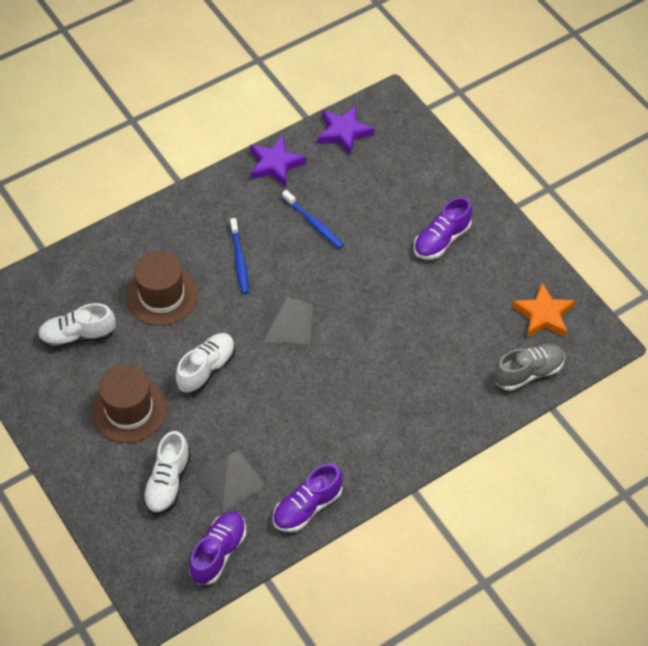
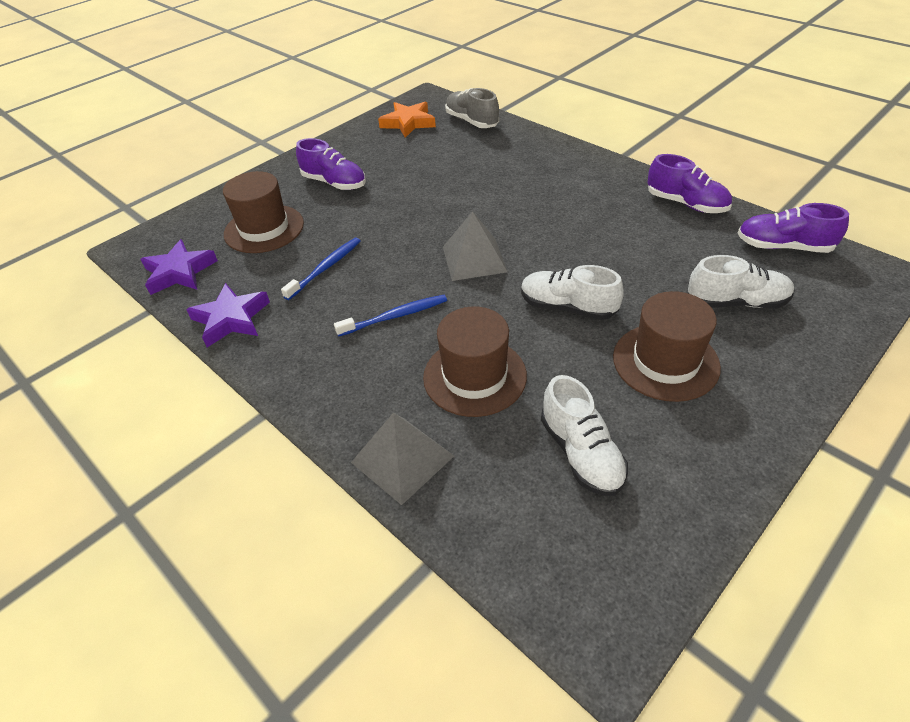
camera: 100 degrees left, 10 degrees down
grey pyramid [197,450,265,511] -> grey pyramid moved to [351,413,454,505]
none -> brown hat [223,171,304,253]

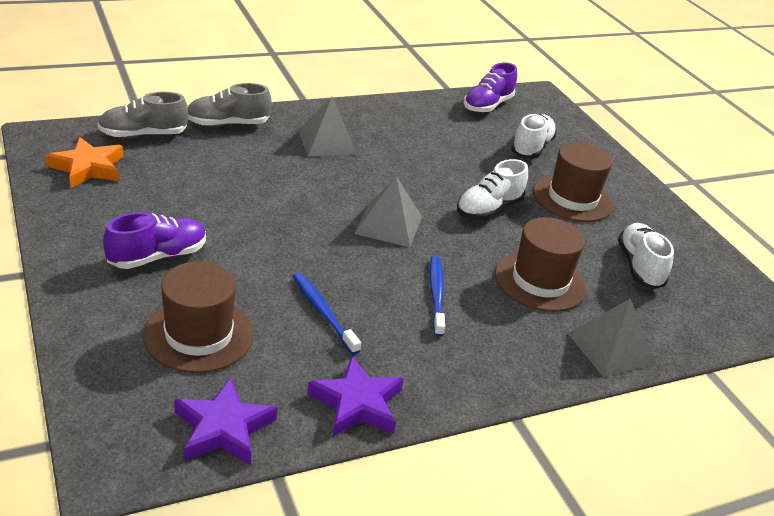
camera: 75 degrees left, 10 degrees down
white shoe [541,375,628,496] -> white shoe turned 90 degrees counterclockwise [618,223,674,289]
purple shoe [647,154,732,213] -> none
none -> grey shoe [188,83,272,127]
none -> grey pyramid [298,97,358,156]

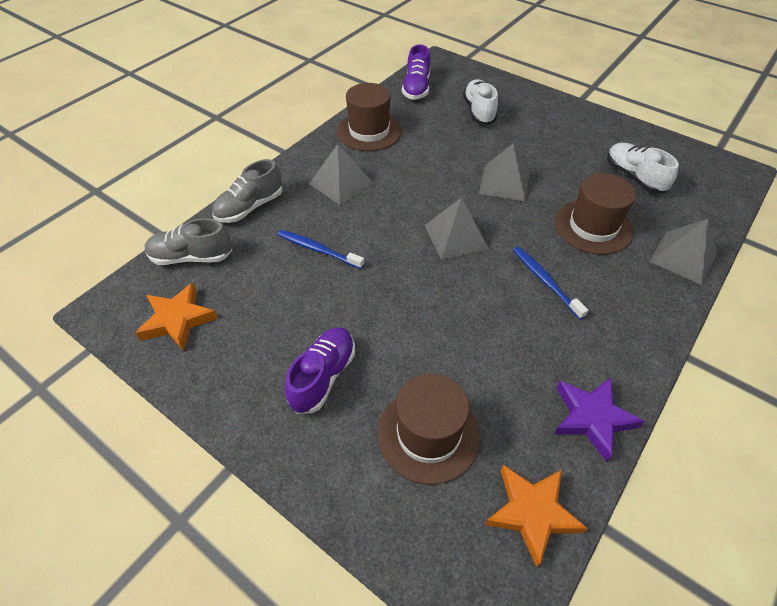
camera: 25 degrees left, 15 degrees up
grey shoe [98,92,188,138] -> grey shoe turned 45 degrees clockwise [145,218,232,265]
purple star [174,378,277,465] -> orange star [485,465,588,567]
blue toothbrush [293,273,361,355] -> blue toothbrush moved to [277,230,364,269]
white shoe [457,159,528,220] -> grey pyramid [479,144,530,201]
brown hat [533,142,613,222] -> brown hat moved to [337,83,402,151]

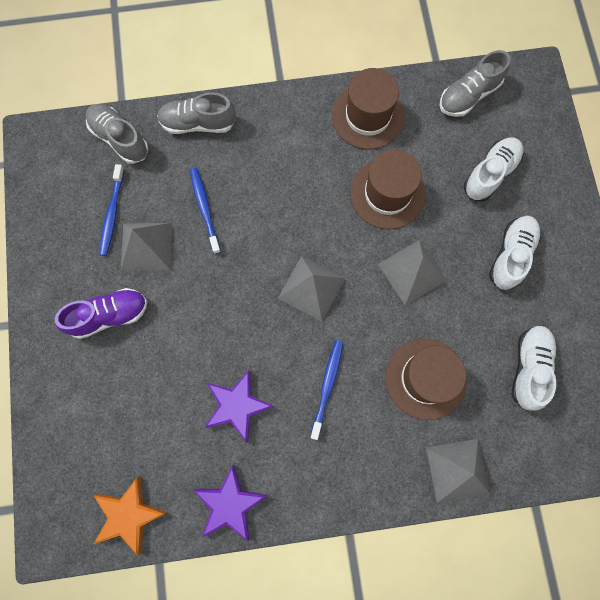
camera: 45 degrees right, 25 degrees up
orange star [135,283,218,351] -> none
grey pyramid [309,144,373,205] -> grey pyramid moved to [121,223,172,271]
brown hat [378,373,480,485] -> brown hat moved to [350,150,426,229]
purple shoe [402,44,430,100] -> grey shoe [440,50,510,117]
none -> blue toothbrush [100,164,124,256]
none -> purple star [205,370,274,443]
none -> white shoe [489,216,541,290]

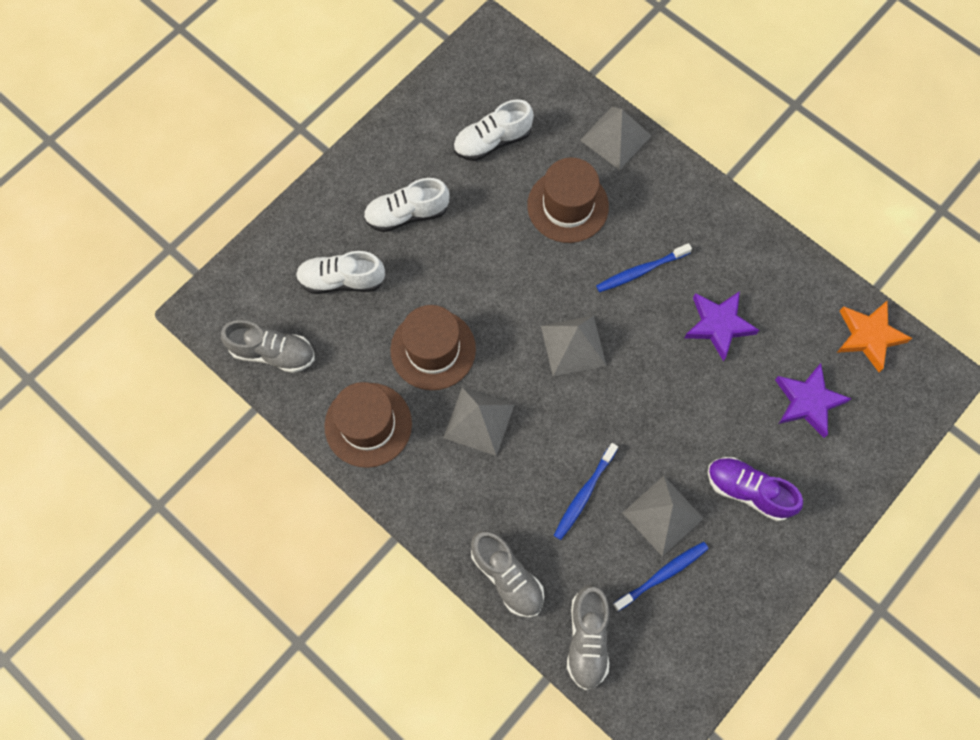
camera: 130 degrees left, 5 degrees down
purple star [193,465,267,541] -> purple star moved to [775,363,851,438]
grey pyramid [378,240,447,306] -> grey pyramid moved to [443,387,515,456]

